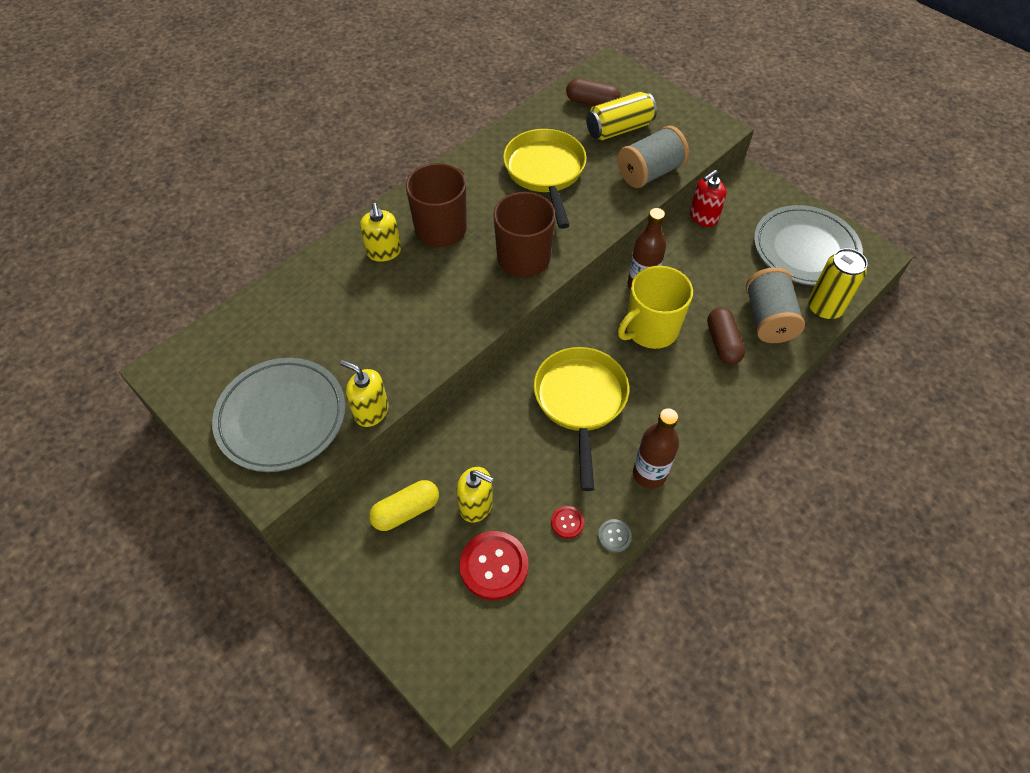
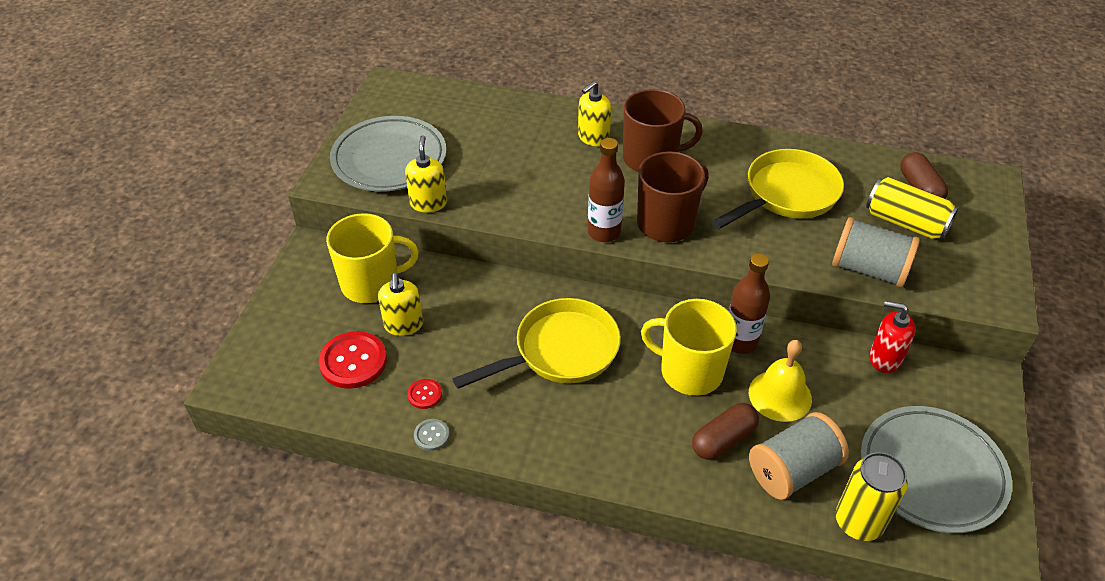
camera: 60 degrees right, 10 degrees down
yellow capsule [369,480,439,531] -> yellow mug [326,213,419,303]
brown bottle [633,408,679,489] -> brown bottle moved to [588,138,625,242]
none -> yellow bell [749,340,812,422]

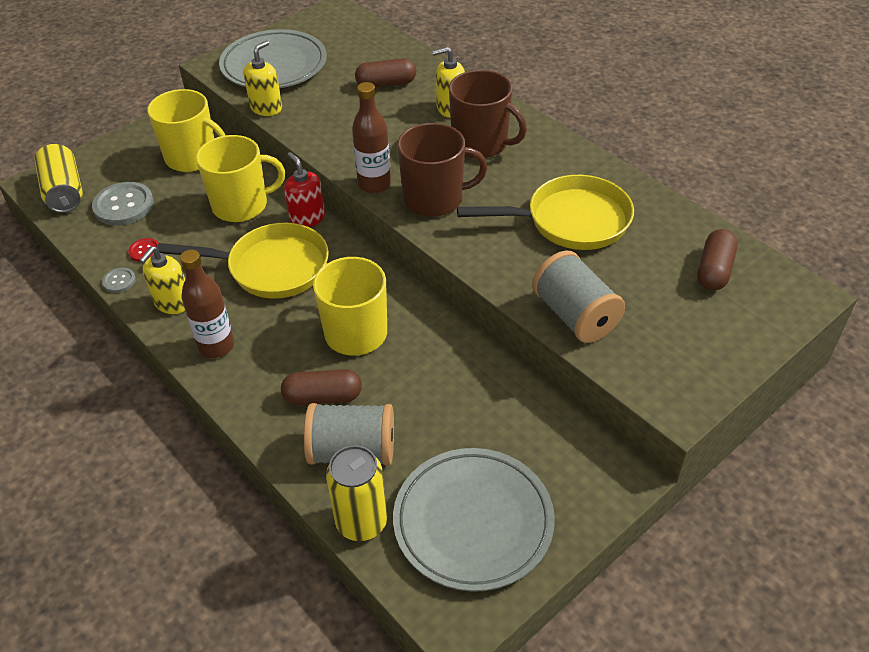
camera: 35 degrees right, 0 degrees up
red button [319,331,387,389] -> grey button [92,182,154,225]
yellow soap dispenser [378,273,423,336] -> yellow soap dispenser moved to [139,246,185,314]
brown bottle [729,254,770,354] -> brown bottle moved to [180,250,234,358]
yellow bell [749,340,812,422] -> none
yellow can [866,177,959,240] -> yellow can moved to [34,144,83,213]
red soap dispenser [869,301,916,373] -> red soap dispenser moved to [284,152,325,227]
none -> yellow mug [196,135,285,222]
none -> brown capsule [355,58,416,88]

